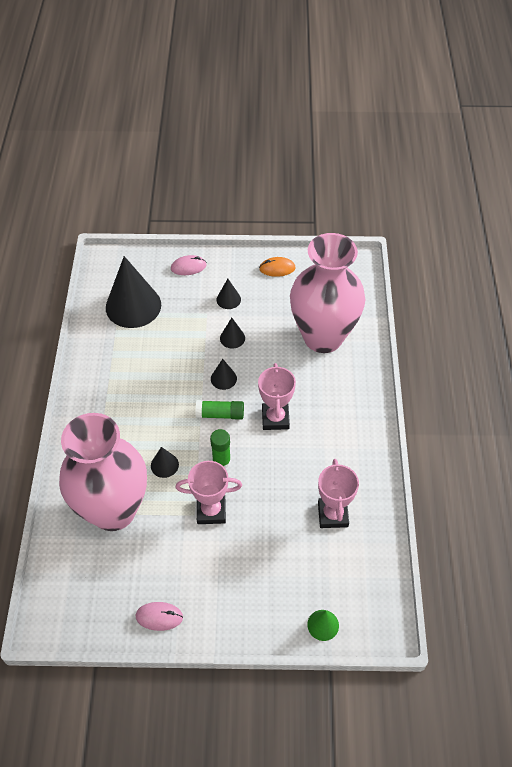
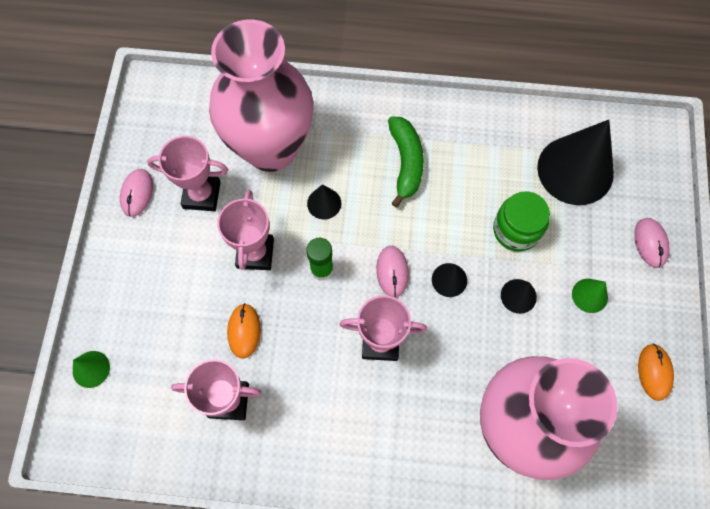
camera: 95 degrees right, 15 degrees up
green glue stick [196,400,244,420] -> pink mouse [376,246,409,297]
black cone [216,279,241,309] -> green cone [572,279,608,313]
none -> pink trophy [147,136,228,211]
none -> orange mouse [227,303,261,359]
none -> green banana [388,116,424,207]
none -> green jar [493,191,550,252]

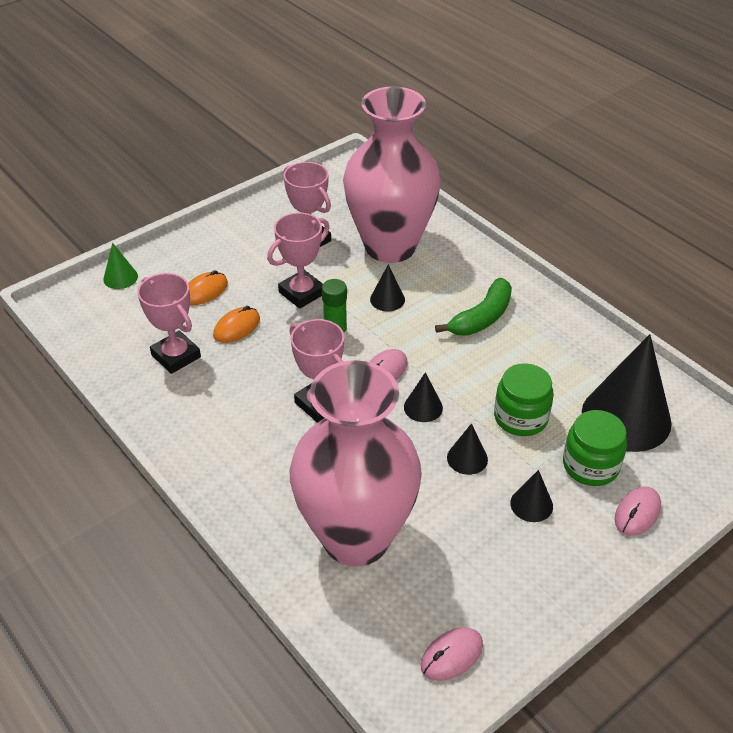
camera: 45 degrees right, 25 degrees down
pink mouse [120,169,153,217] -> pink mouse moved to [421,627,483,681]
green cone [572,279,608,313] -> black cone [510,470,553,522]
orange mouse [638,344,674,401] -> orange mouse moved to [188,270,228,305]
none -> green jar [563,410,627,486]

